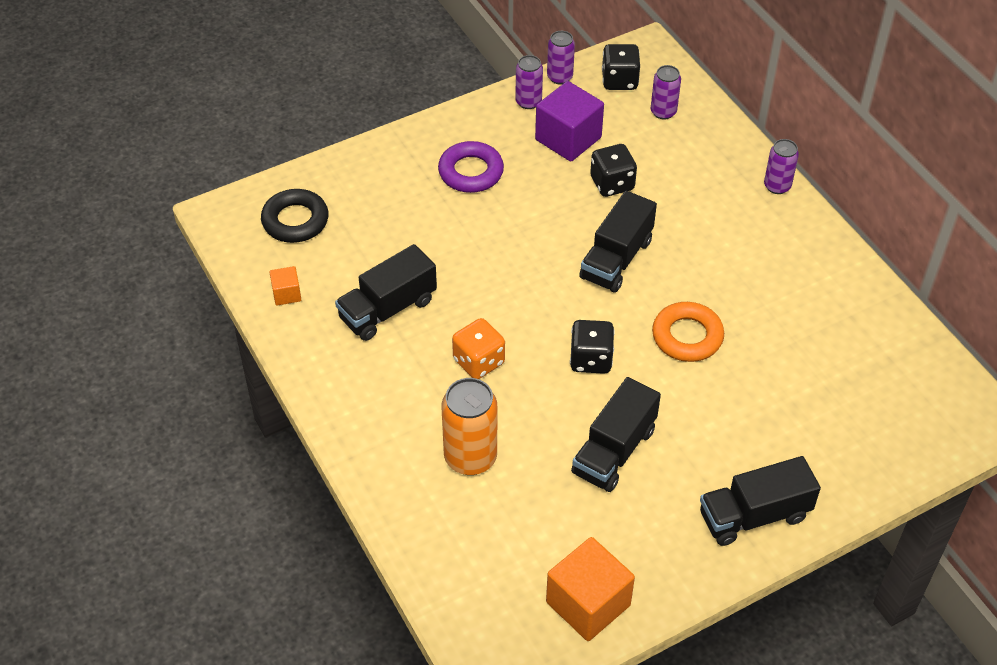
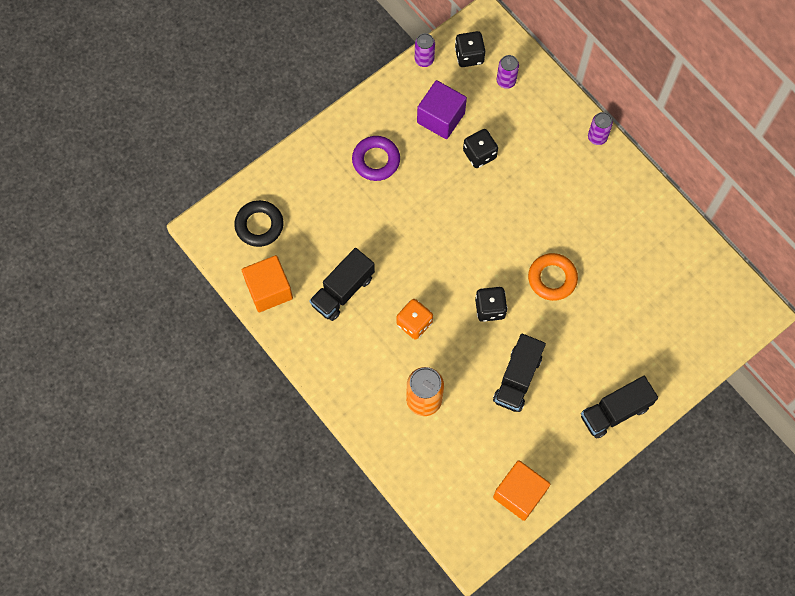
camera: 10 degrees left, 20 degrees up
orange cube [270,266,301,306] -> orange cube [242,255,293,312], size x2.03
purple can [515,55,543,109] -> none
black truck [579,191,657,293] -> none

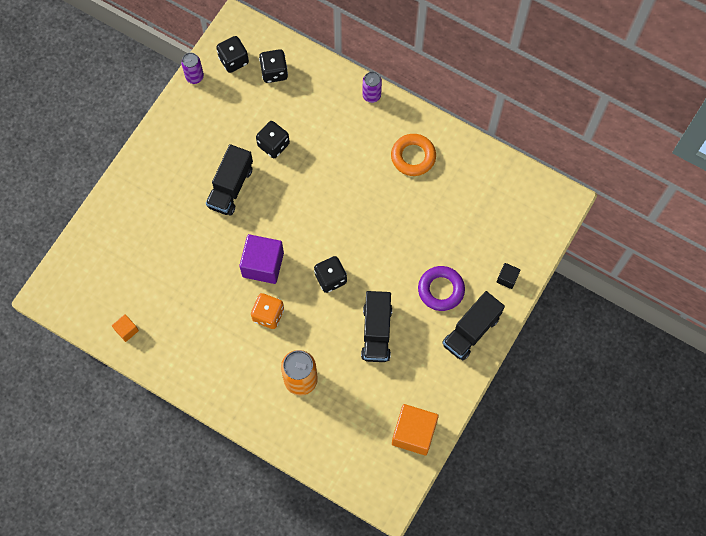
camera: 20 degrees left, 0 degrees up
black ring [234,200,283,247] -> none
orange cube [242,255,293,312] -> orange cube [112,314,139,342], size x0.49
black truck [309,248,375,321] -> black truck moved to [206,144,253,216]
purple ring [352,136,400,181] -> purple ring moved to [418,266,465,311]
purple cube [417,80,467,139] -> purple cube moved to [239,234,284,284]
purple can [497,55,519,89] -> black dice [259,49,288,83]
orange ring [528,253,578,301] -> orange ring moved to [391,134,436,176]
none -> black cube [497,263,521,289]

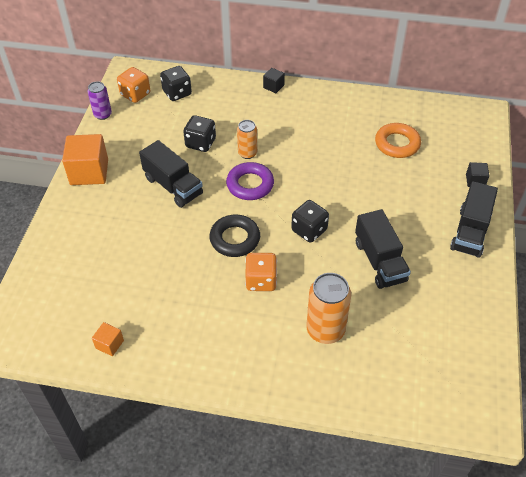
camera: 20 degrees left, 20 degrees down
black truck [206,144,253,216] -> black truck turned 45 degrees counterclockwise [139,140,203,208]
black dice [216,36,249,73] -> orange dice [117,67,150,103]
purple cube [239,234,284,284] -> black ring [209,214,260,257]
purple can [362,72,382,103] -> black cube [263,68,285,93]
orange ring [391,134,436,176] -> orange ring moved to [375,123,421,158]
orange cube [392,404,439,455] -> orange cube moved to [62,134,108,185]
purple ring [418,266,465,311] -> purple ring moved to [226,162,274,200]
none -> orange can [237,120,257,159]

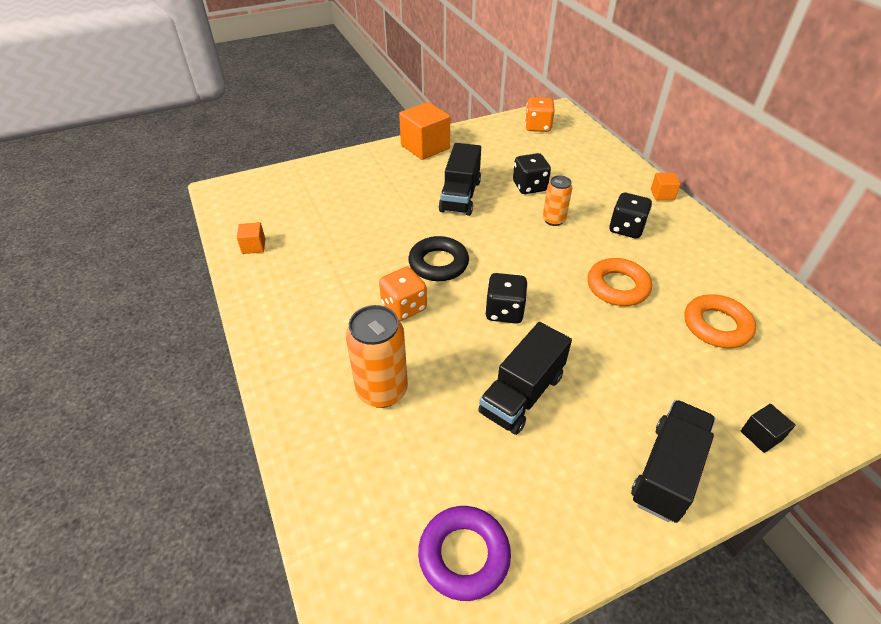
camera: 55 degrees right, 5 degrees down
purple can [87,81,112,120] -> none
black dice [160,66,192,101] -> black dice moved to [609,193,652,238]
purple ring [226,162,274,200] -> purple ring moved to [418,506,511,601]
black cube [263,68,285,93] -> orange cube [651,173,681,200]
black truck [450,181,498,258] -> black truck turned 135 degrees clockwise [631,400,715,523]
none -> orange ring [588,258,652,306]

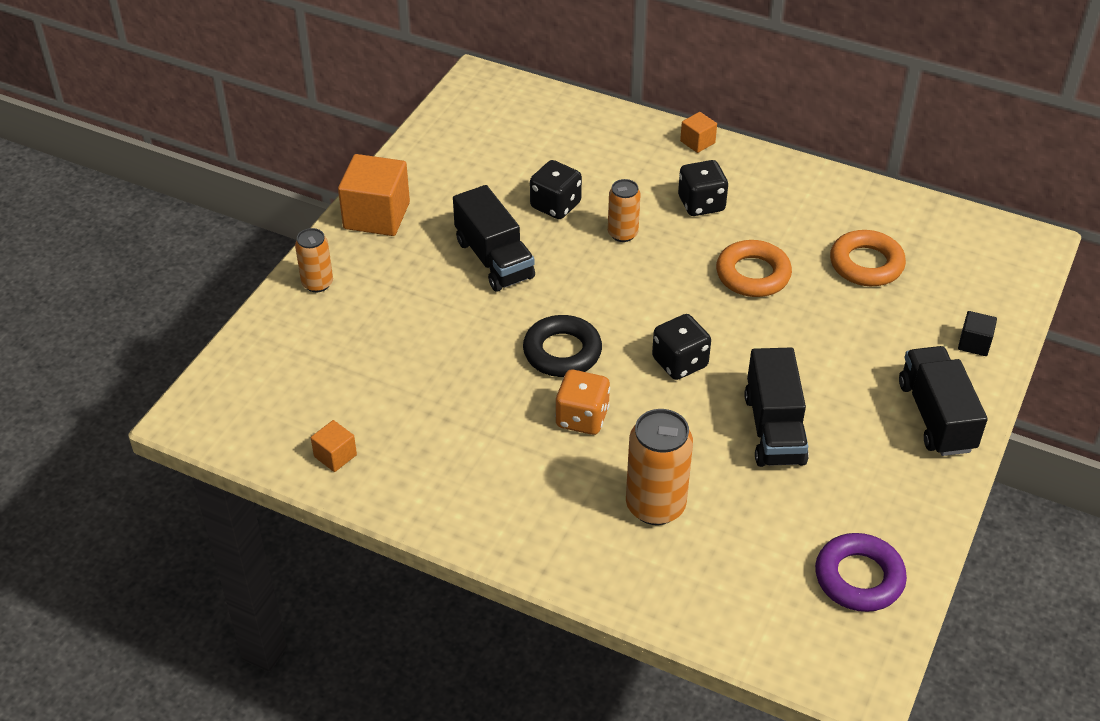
camera: 40 degrees left, 0 degrees up
orange dice [525,97,555,132] -> none
none -> orange can [295,228,333,292]

